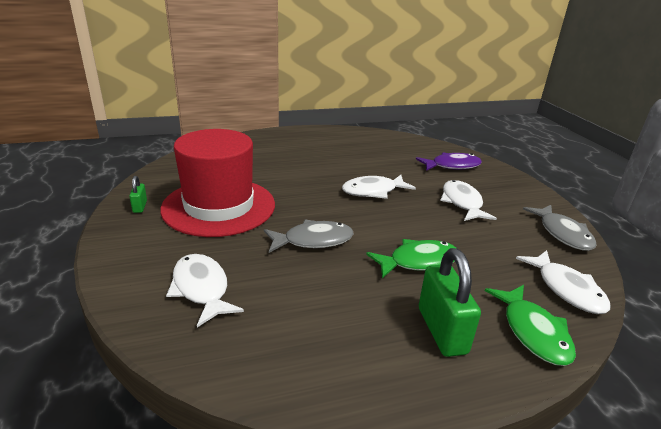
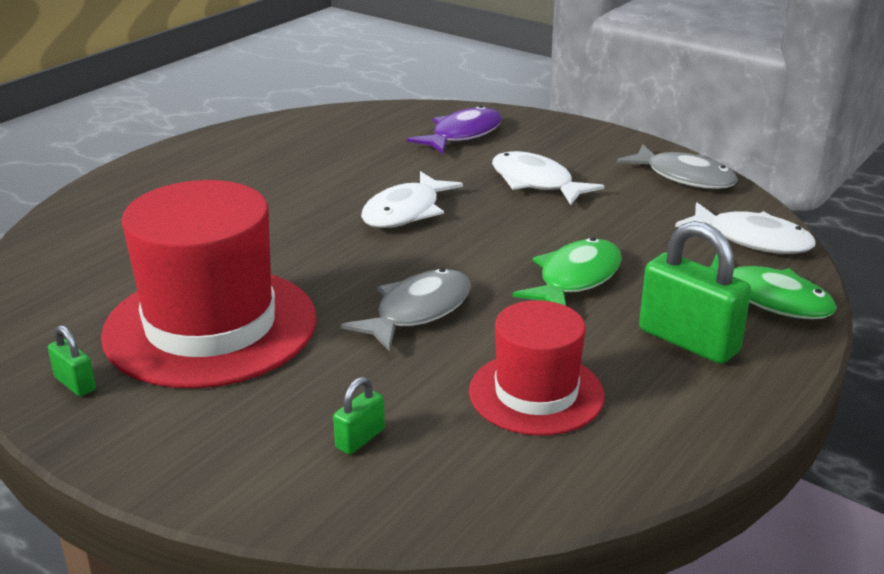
camera: 35 degrees left, 0 degrees up
white fish [166,254,244,327] -> green padlock [333,377,385,455]
none -> red hat [469,300,604,436]

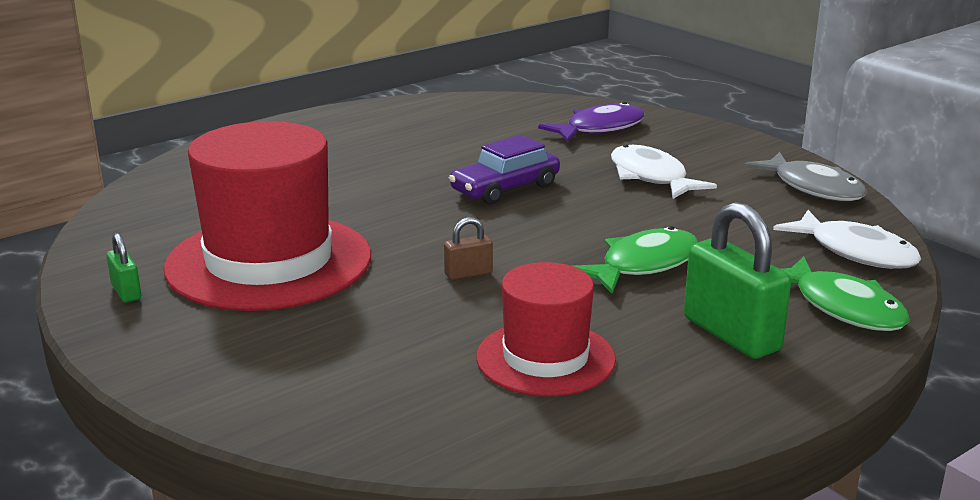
camera: 15 degrees right, 5 degrees down
green padlock [333,377,385,455] -> none
grey fish [341,268,471,352] -> brown padlock [444,217,493,280]
white fish [361,171,463,228] -> purple car [449,135,560,205]

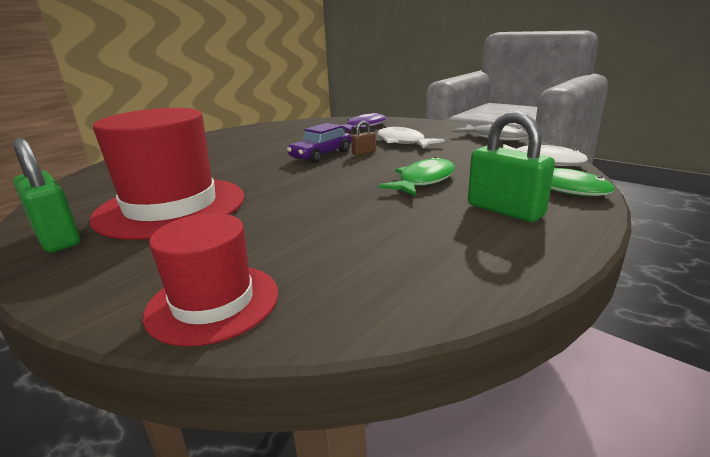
camera: 10 degrees left, 0 degrees up
green padlock [106,233,141,302] -> green padlock [13,138,80,253], size x2.06
brown padlock [444,217,493,280] -> brown padlock moved to [351,121,376,155]
red hat [476,262,616,396] -> red hat moved to [143,213,278,347]

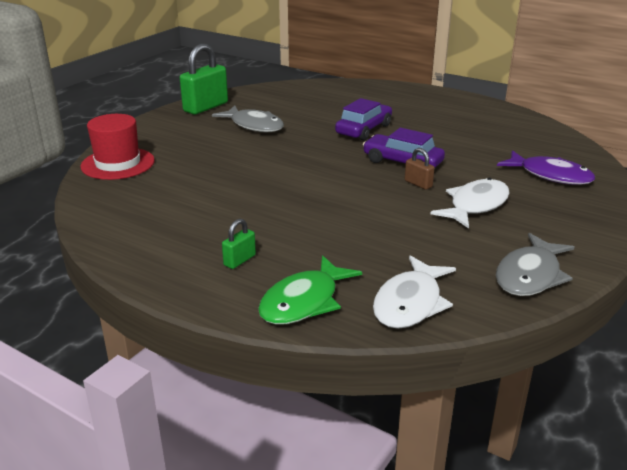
camera: 80 degrees right, 5 degrees up
red hat [90,108,244,240] -> grey fish [212,106,284,132]
green fish [379,156,455,196] -> none
green padlock [468,111,555,222] -> green padlock [222,219,256,269], size x0.49
none -> purple car [335,98,392,140]

